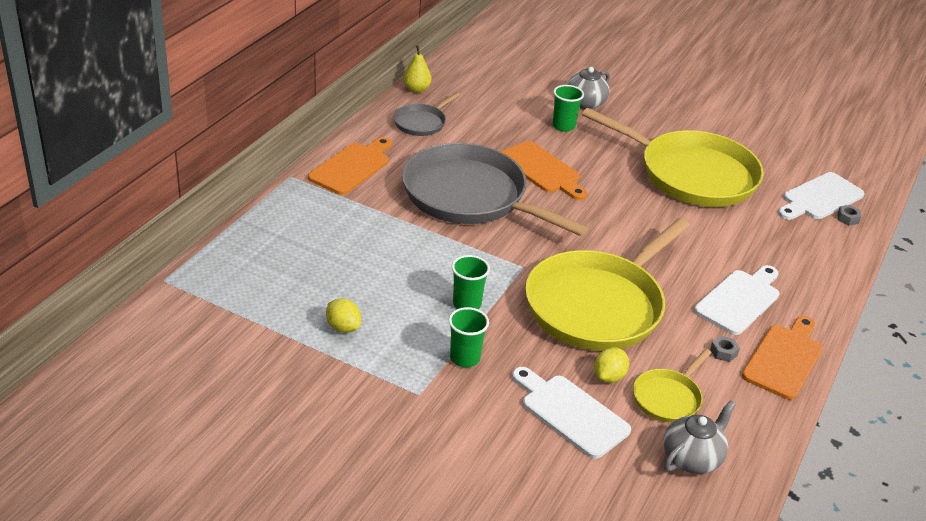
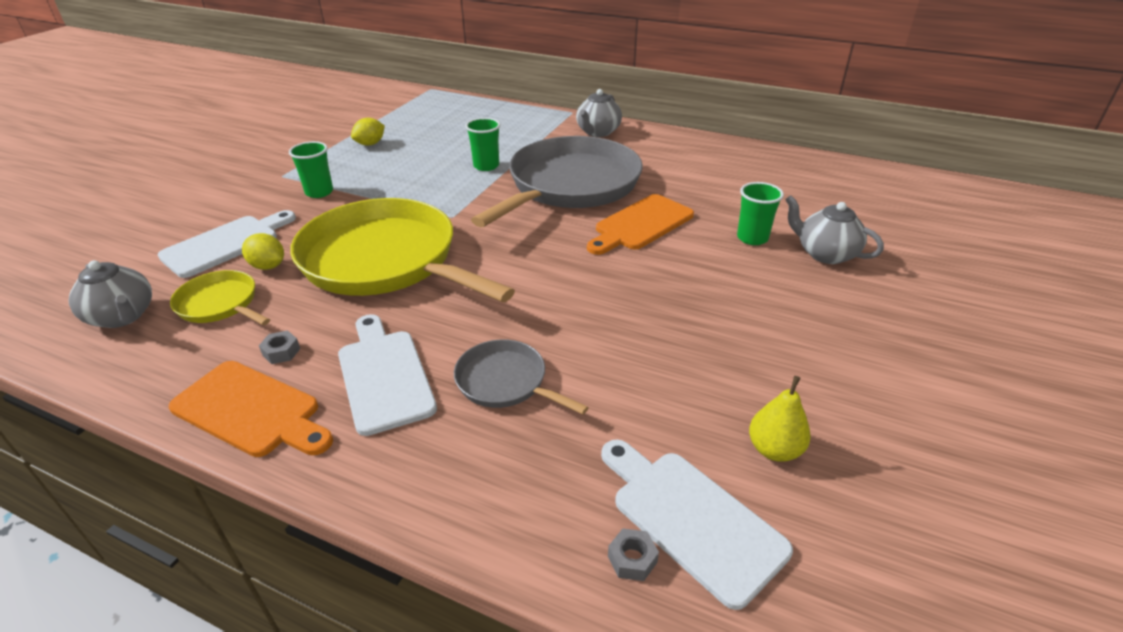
camera: 90 degrees right, 0 degrees up
orange cutting board [308,137,392,195] -> grey teapot [576,89,622,137]
grey pan [393,92,461,136] -> grey pan moved to [454,339,589,415]
yellow pear [403,46,432,93] -> yellow pear moved to [749,376,811,462]
green cup [452,255,490,309] -> green cup moved to [465,118,500,171]
yellow pan [582,108,764,207] -> none
white cutting board [694,265,779,335] -> white cutting board turned 150 degrees counterclockwise [338,314,437,436]

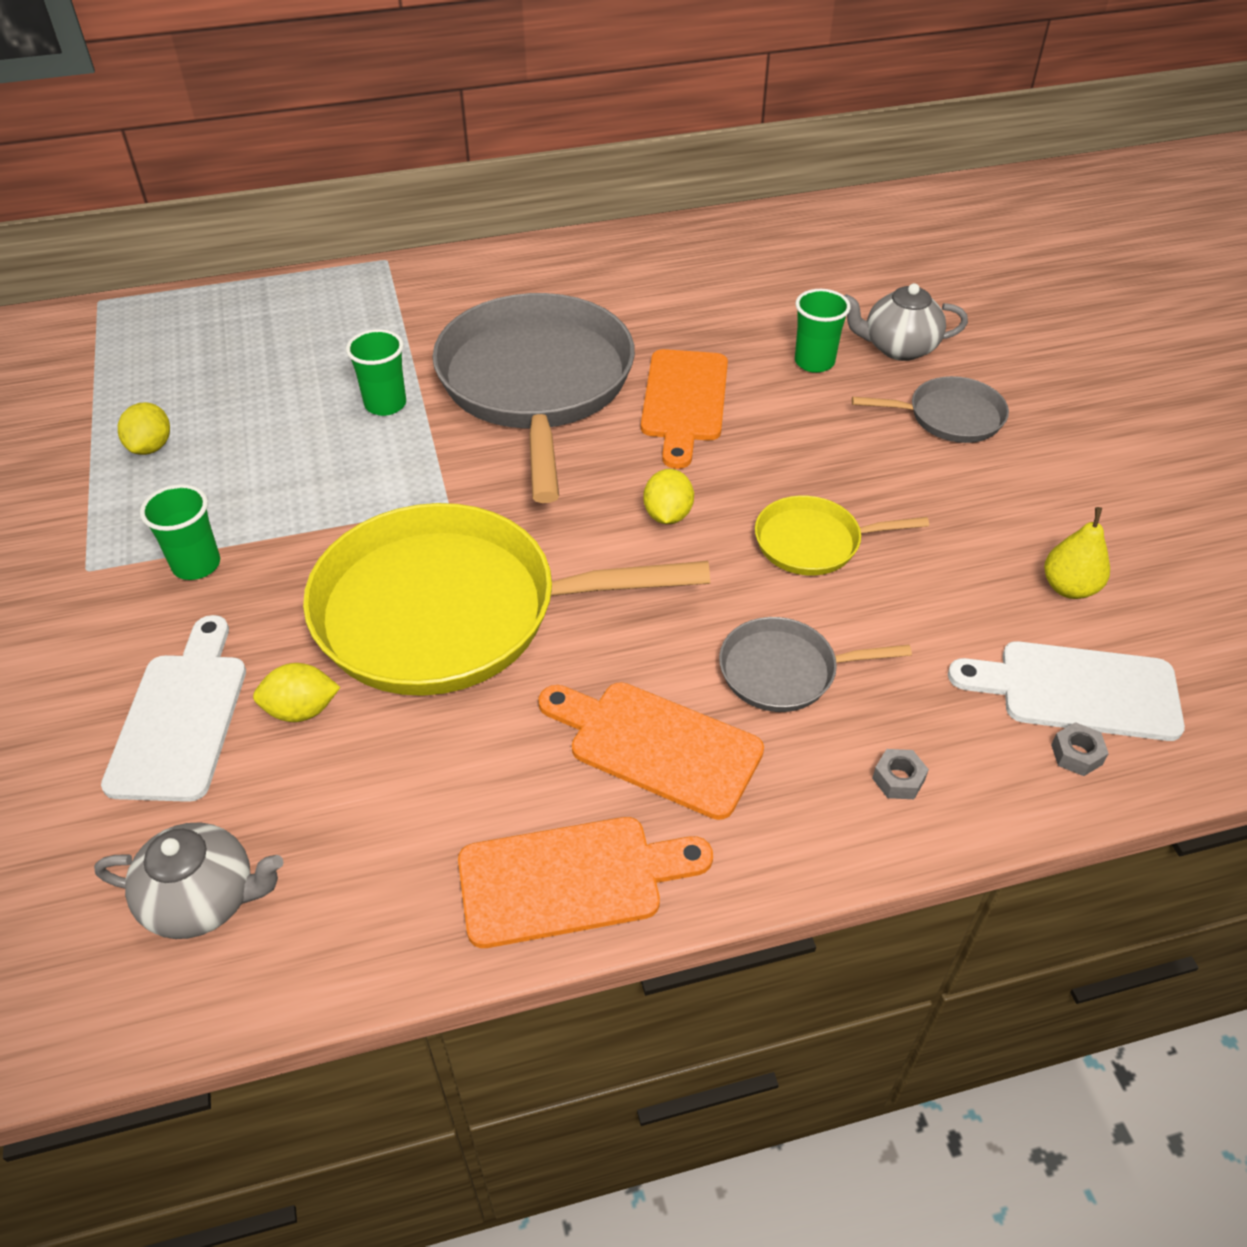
camera: 40 degrees left, 10 degrees up
yellow pan [170,270,270,325] -> yellow pan moved to [755,495,929,576]
grey nut [259,330,300,364] -> grey nut moved to [872,749,929,799]
white cutting board [338,314,437,436] -> orange cutting board [538,682,764,820]
grey teapot [576,89,622,137] -> none
none -> yellow lemon [643,469,694,524]
none -> grey pan [852,376,1009,443]

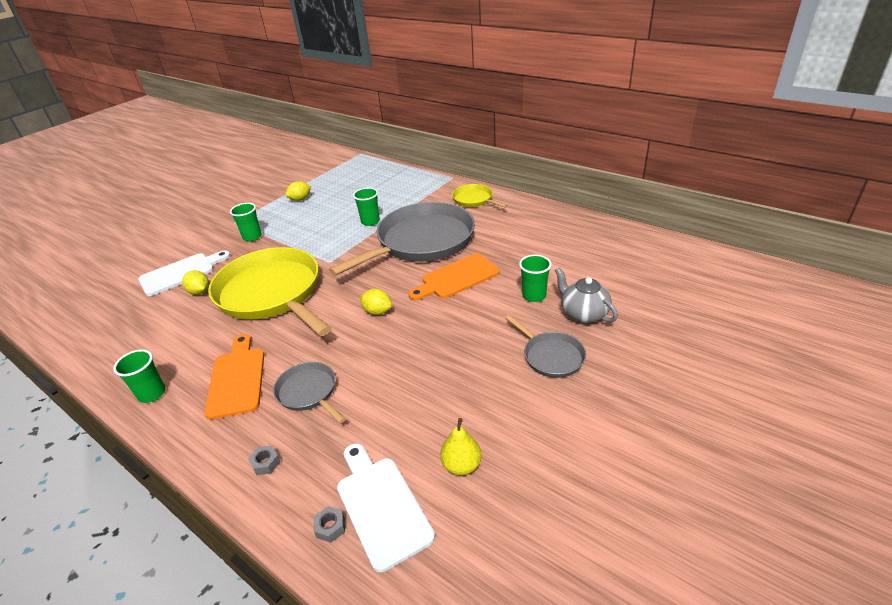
camera: 55 degrees right, 10 degrees down
grey teapot [94,823,284,939] -> none
orange cutting board [458,817,713,948] -> green cup [113,349,166,403]
yellow lemon [643,469,694,524] -> yellow lemon turned 60 degrees clockwise [360,289,392,315]
yellow pan [755,495,929,576] -> yellow pan moved to [452,184,508,208]

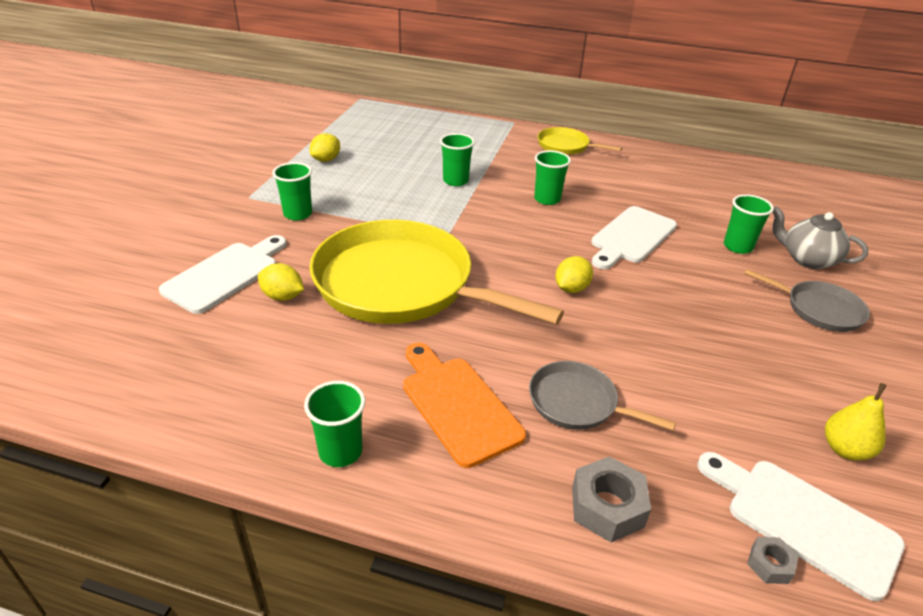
camera: 25 degrees left, 0 degrees up
grey nut [248,445,280,475] -> grey nut [572,456,651,542], size x1.85
grey pan [329,202,475,276] -> green cup [534,150,571,205]
yellow lemon [360,289,392,315] -> yellow lemon turned 60 degrees counterclockwise [555,256,593,293]
orange cutting board [409,254,500,301] -> white cutting board [591,206,677,269]

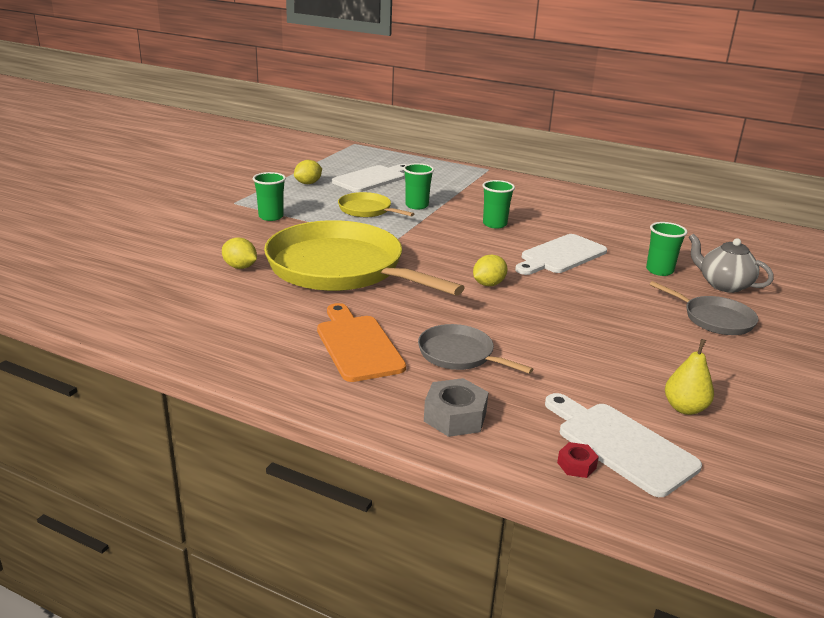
camera: 10 degrees right, 10 degrees down
white cutting board [159,235,287,314] -> white cutting board moved to [332,164,407,192]
green cup [304,381,365,467] -> none
yellow pan [537,127,622,155] -> yellow pan moved to [338,192,414,217]
grey nut [747,537,799,584] -> red nut [557,442,599,478]

